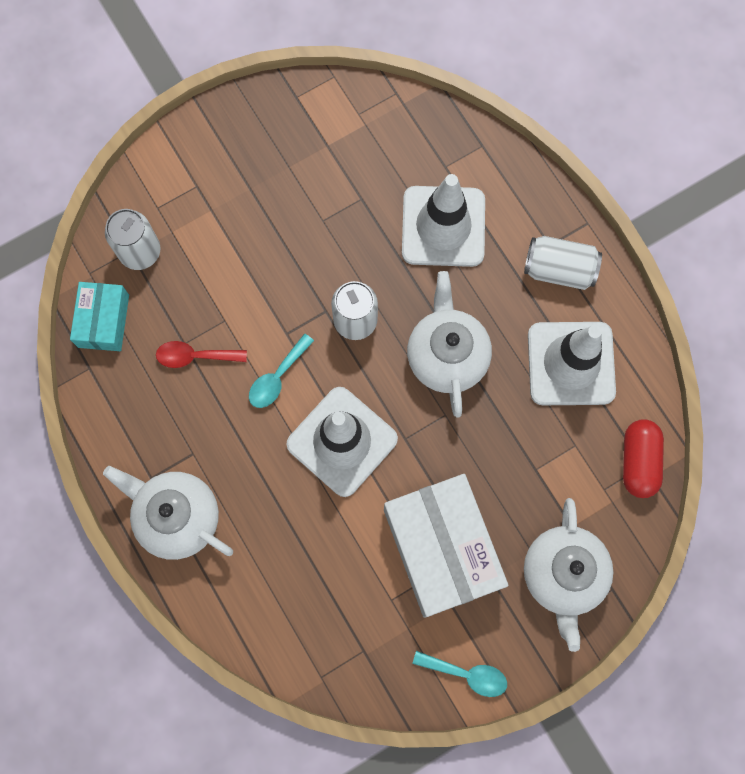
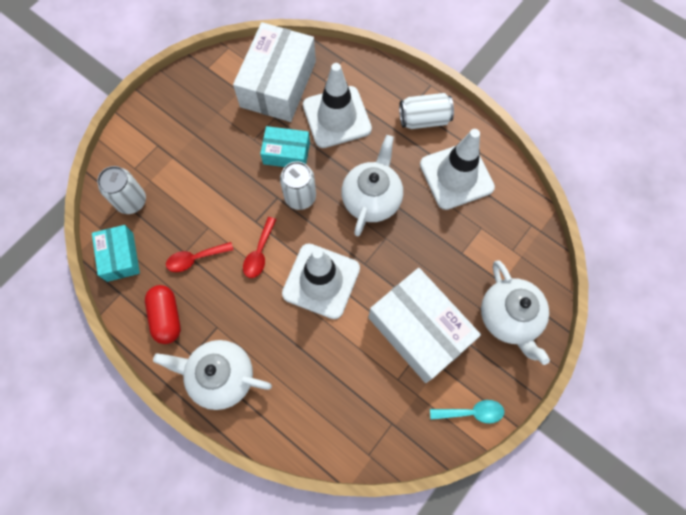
camera: 20 degrees left, 5 degrees down
turquoise spoon [249,334,314,408] -> red spoon [243,217,277,278]
white teapot [407,271,492,418] -> white teapot turned 45 degrees clockwise [341,135,403,236]
red capsule [623,419,664,498] -> red capsule moved to [145,285,181,344]
none -> white box [233,22,316,122]
none -> turquoise box [260,126,310,167]

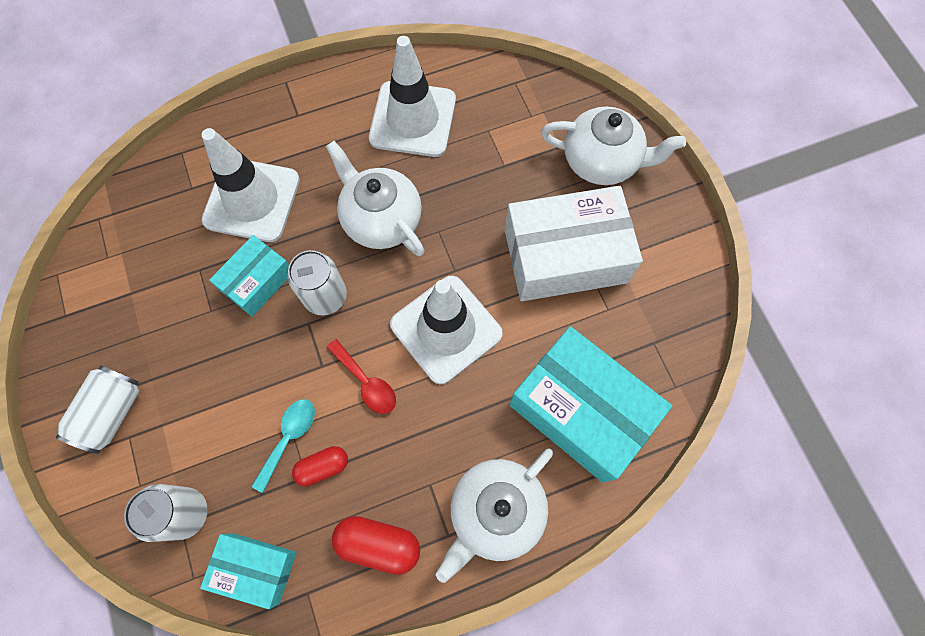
camera: 60 degrees left, 0 degrees up
red spoon [166,242,233,272] -> red capsule [292,446,348,487]
white box [233,22,316,122] -> none
white can [399,93,454,129] -> white can moved to [56,365,140,454]
turquoise spoon [430,400,504,424] -> turquoise spoon moved to [251,399,315,493]
none -> turquoise box [509,326,672,483]

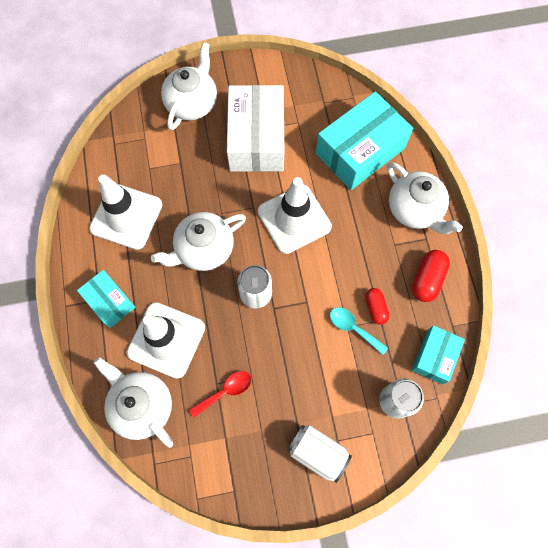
camera: 80 degrees left, 0 degrees up
turquoise box [209,235,289,317] -> turquoise box moved to [77,270,135,328]
red spoon [326,339,396,414] -> red spoon moved to [189,371,252,417]
none -> white teapot [94,357,173,448]

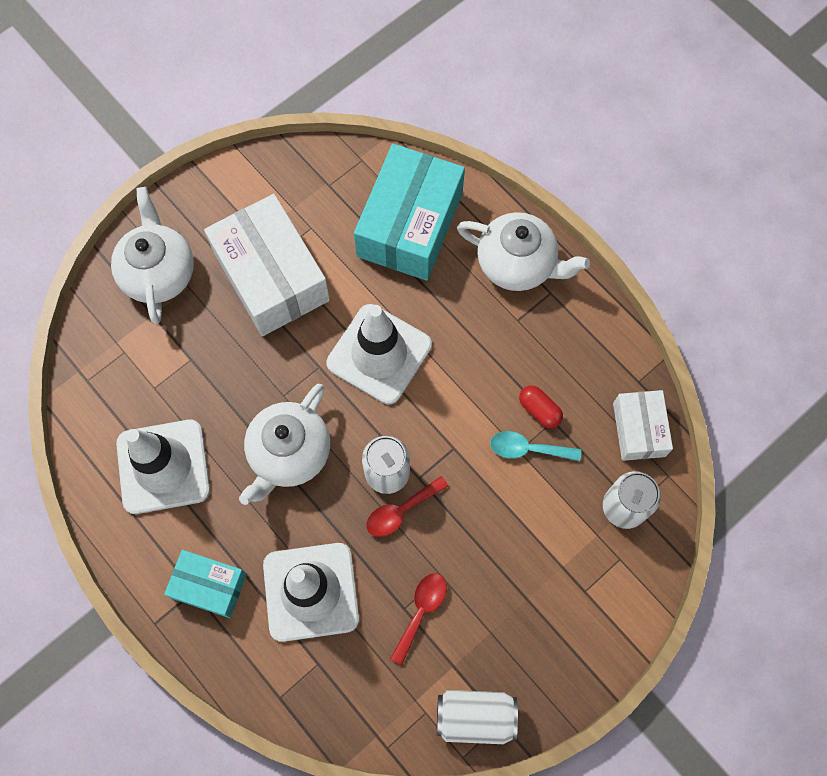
camera: 30 degrees left, 0 degrees up
white teapot [94,357,173,448] -> none
white can [288,425,352,483] -> white can moved to [437,690,518,744]
red capsule [412,250,450,302] -> none
turquoise box [412,325,465,384] -> white box [613,390,673,461]
none -> red spoon [366,476,448,537]

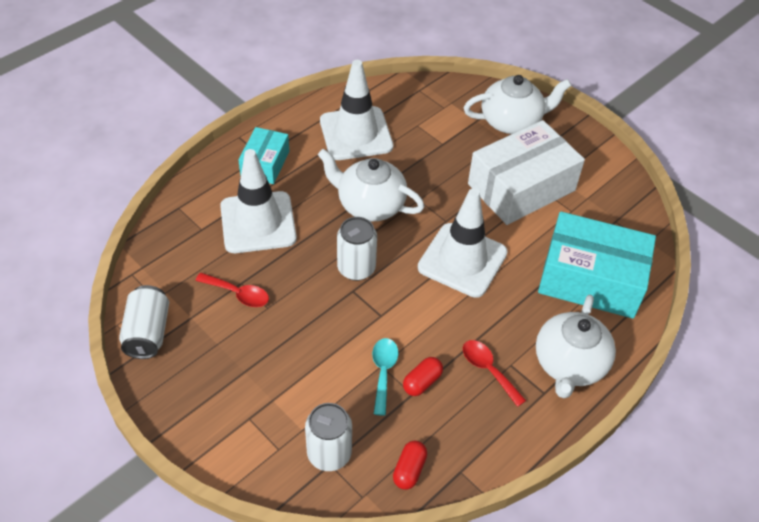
camera: 85 degrees right, 20 degrees down
red spoon [366,476,448,537] -> red spoon moved to [463,340,526,407]
white box [613,390,673,461] -> red capsule [393,441,427,490]

